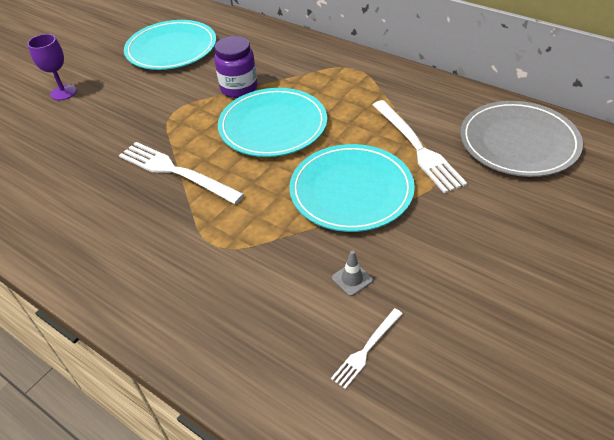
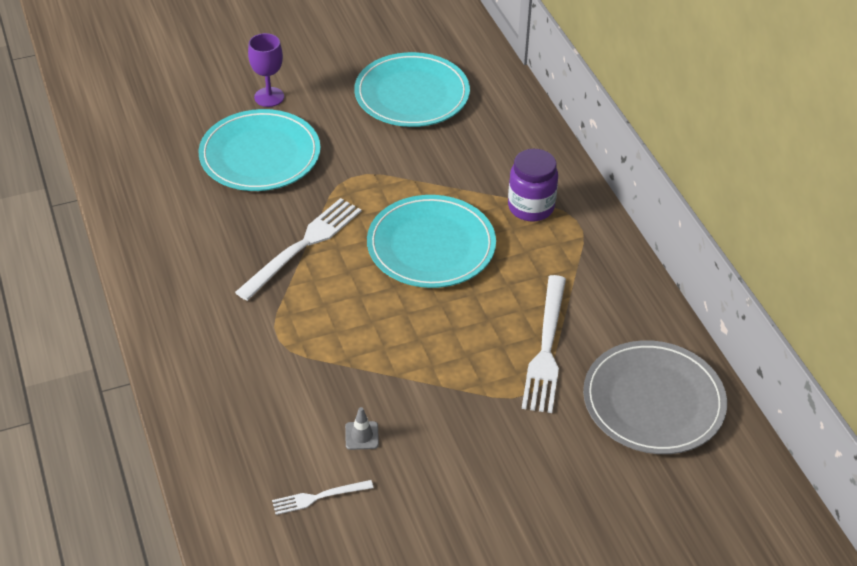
camera: 30 degrees right, 0 degrees up
white fork [119,142,244,204] -> white fork turned 60 degrees clockwise [235,198,361,301]
purple jar [214,36,257,98] -> purple jar moved to [508,149,558,221]
turquoise plate [289,144,415,232] -> turquoise plate moved to [198,109,321,191]

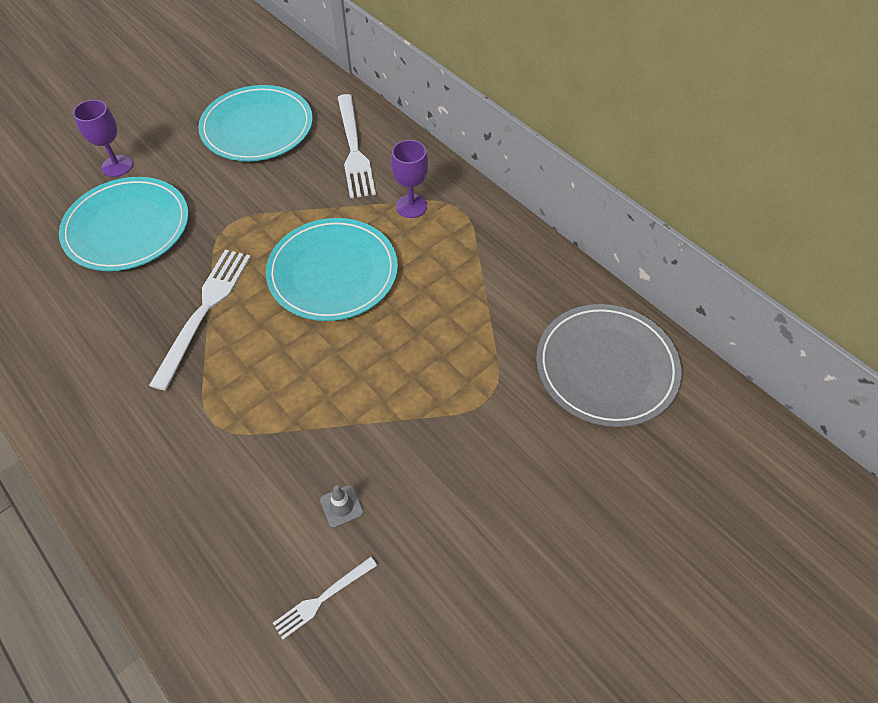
camera: 20 degrees left, 10 degrees up
purple jar [508,149,558,221] -> purple goblet [391,140,428,218]
white fork [522,275,566,413] -> white fork moved to [337,94,376,198]

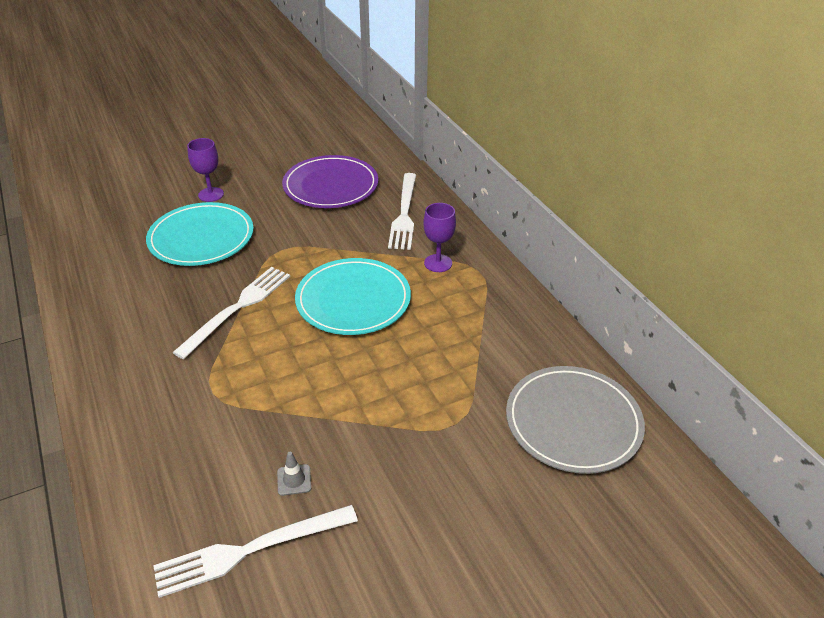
camera: 15 degrees right, 15 degrees down
turquoise plate [198,85,313,162] -> purple plate [282,155,378,208]
white fork [273,557,377,639] -> white fork [153,505,358,598], size x1.92

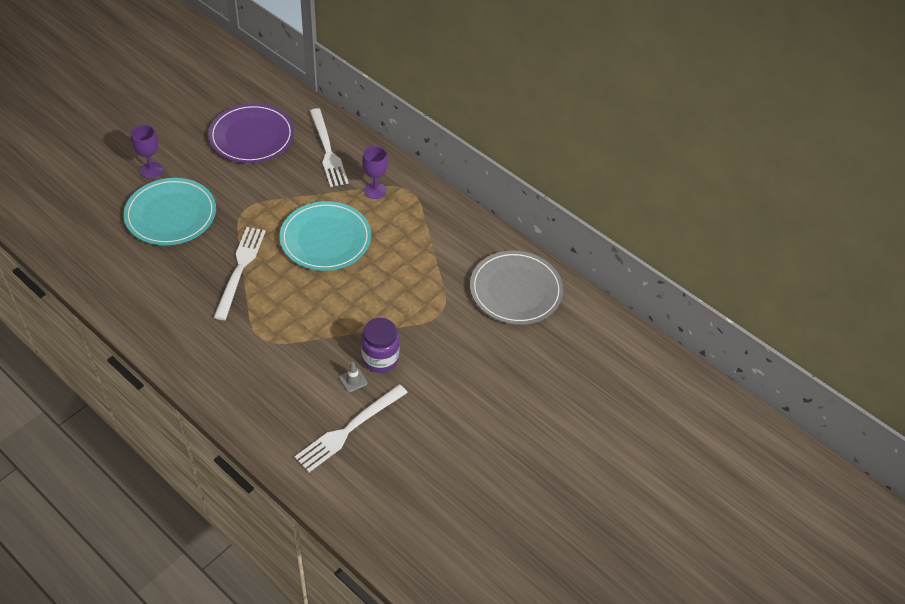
camera: 25 degrees left, 10 degrees up
none -> purple jar [361,318,399,373]

